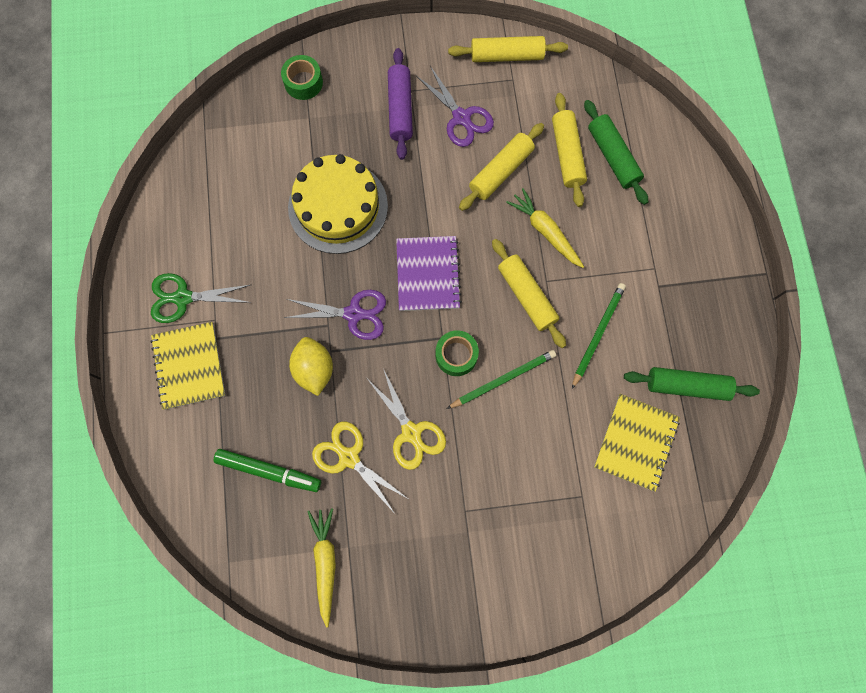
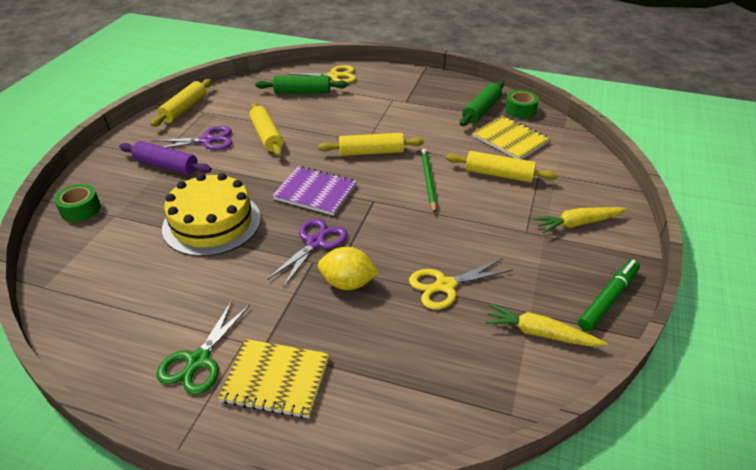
camera: 65 degrees left, 35 degrees down
green marker [214,449,321,492] -> green marker moved to [578,259,640,331]
yellow scissors [368,368,446,470] -> yellow scissors moved to [288,65,356,83]
green tape [436,330,479,376] -> green tape moved to [505,90,539,118]
yellow carrot [506,188,584,268] -> yellow carrot moved to [533,207,626,233]
yellow rolling pin [552,93,587,207] -> yellow rolling pin moved to [446,151,557,182]
green pencil [572,283,626,389] -> none

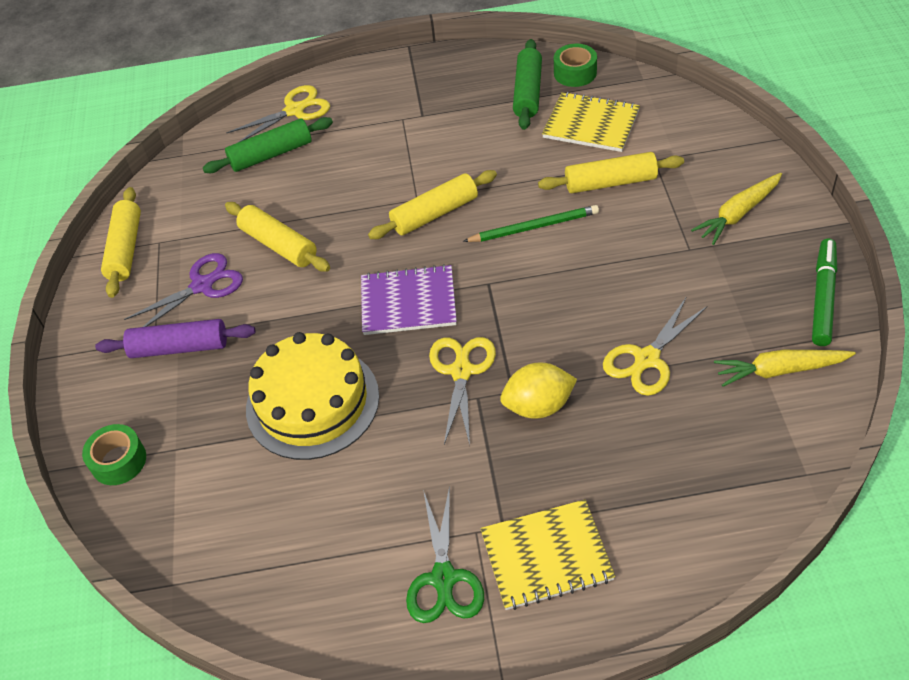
camera: 20 degrees left, 10 degrees up
purple scissors [267,218,348,288] -> yellow scissors [429,337,496,445]
green pencil [421,149,437,213] -> green pencil turned 105 degrees clockwise [463,205,599,242]

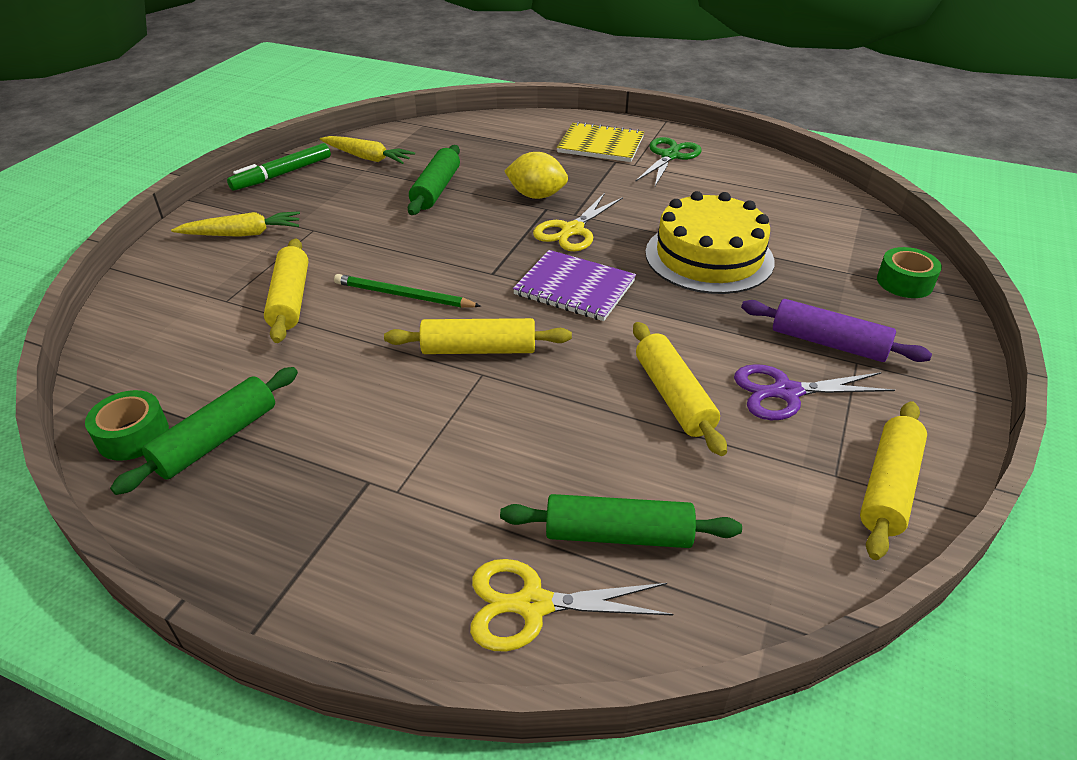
camera: 155 degrees left, 10 degrees down
yellow rolling pin [538,152,684,193] -> yellow rolling pin turned 60 degrees clockwise [264,239,308,343]
yellow notebook [542,92,640,152] -> none
yellow scissors [603,296,707,396] -> green rolling pin [408,145,460,215]

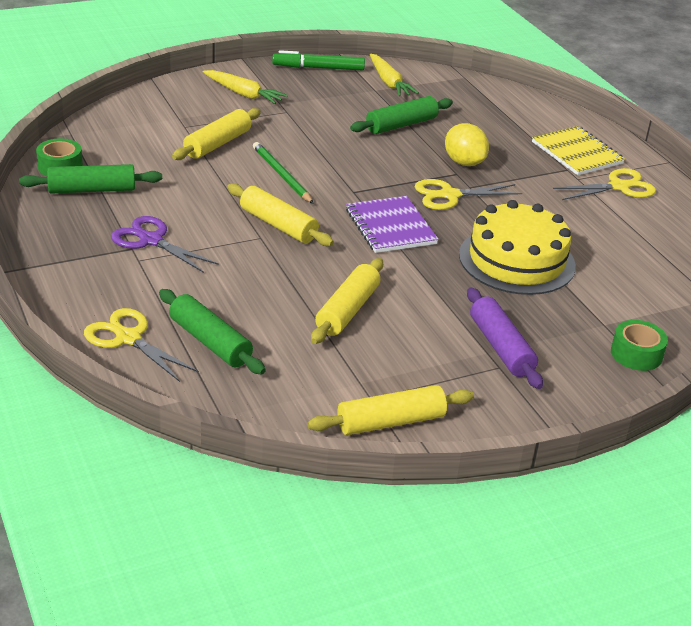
camera: 40 degrees right, 5 degrees down
green scissors [635,137,702,186] -> yellow scissors [553,168,656,200]
purple scissors [734,364,895,420] -> purple scissors moved to [111,216,219,273]

